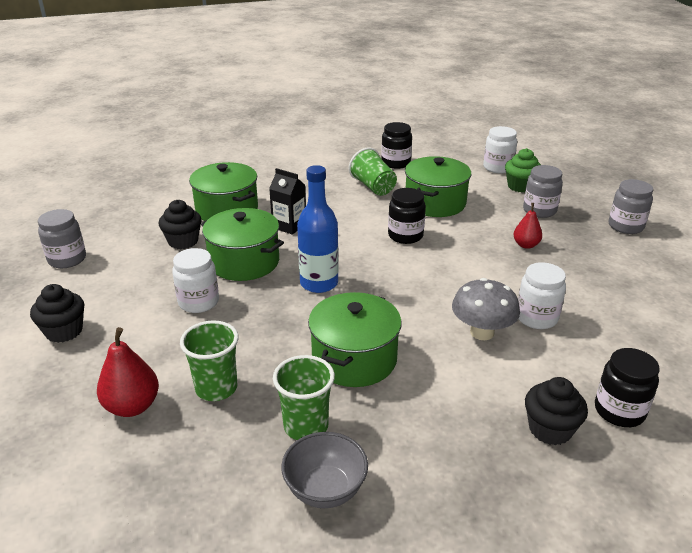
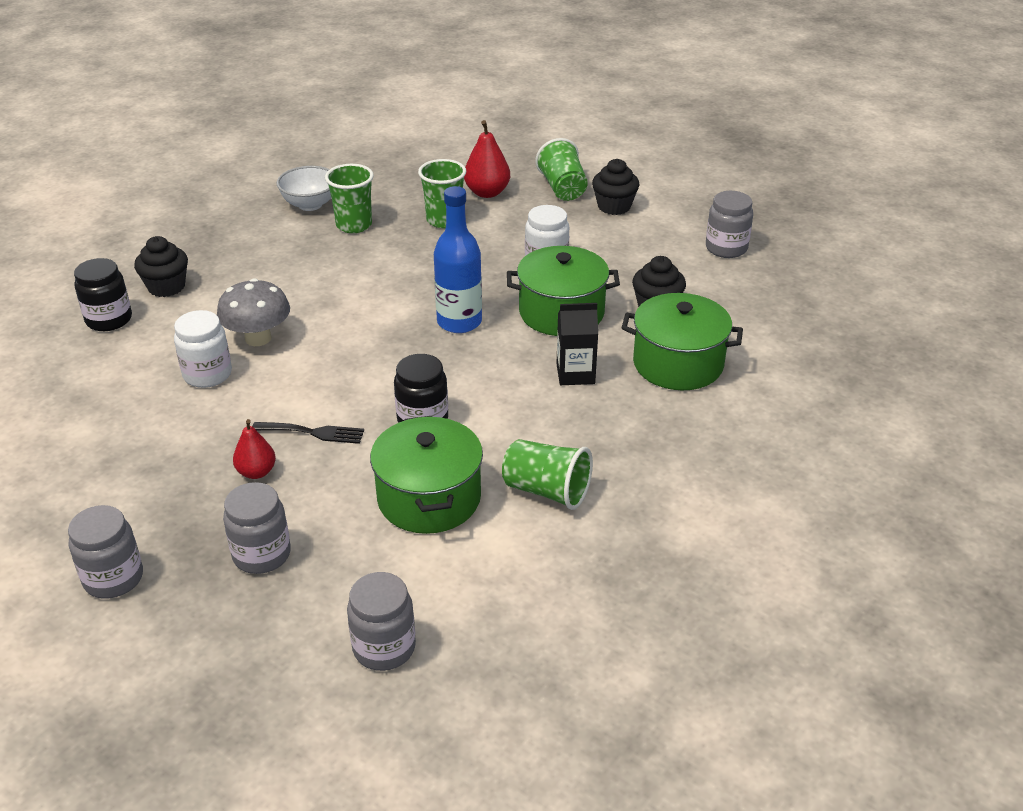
camera: 145 degrees right, 5 degrees up
grey bowl [281,432,368,508] -> white bowl [277,166,332,211]
green pot [308,292,402,387] -> none
black jar [381,122,412,169] -> none
white jar [483,126,517,173] -> grey jar [347,572,416,671]
green cupcake [505,148,541,193] -> none
none -> black fork [252,422,364,444]
none -> green cup [535,138,588,201]

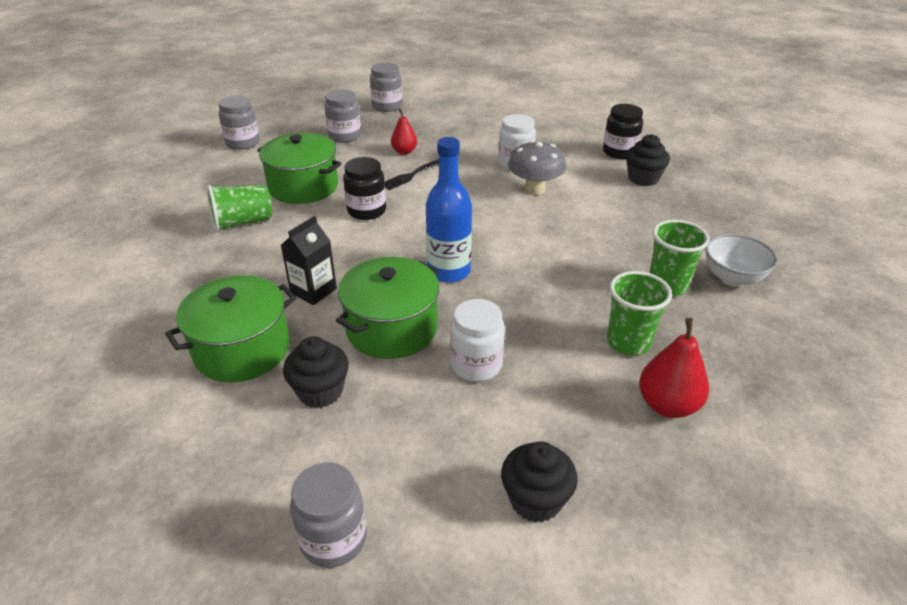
camera: 130 degrees right, 0 degrees up
green cup [535,138,588,201] -> none

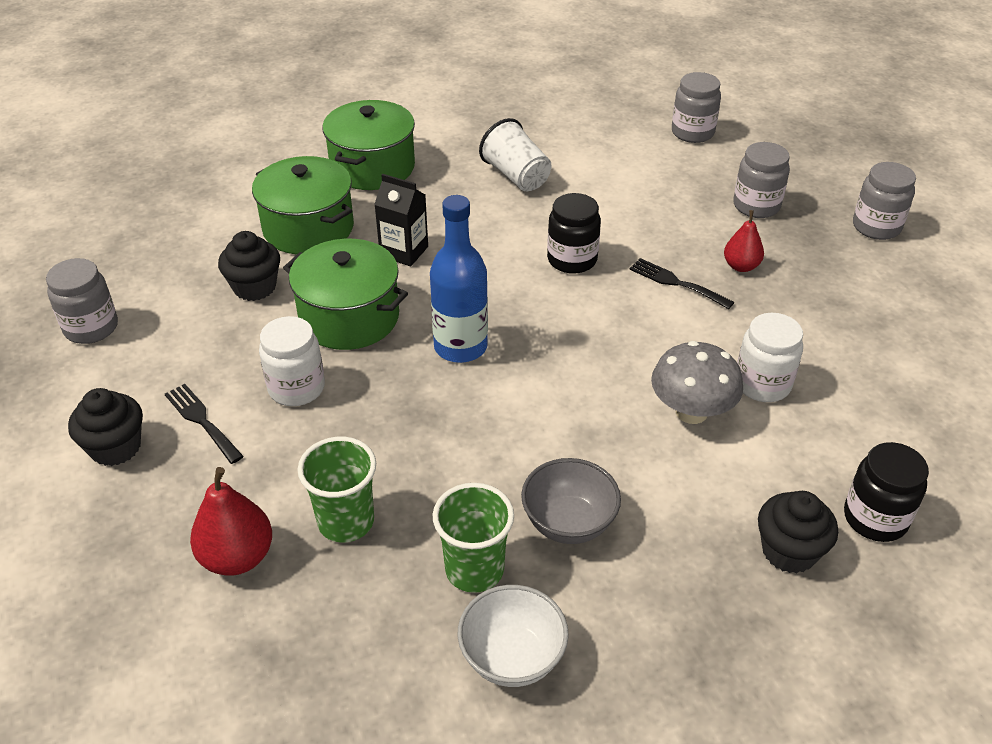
camera: 80 degrees right, 5 degrees up
green cup [207,184,272,232] -> white cup [479,118,552,191]
green pot [257,133,342,204] -> green pot moved to [322,100,415,190]
none -> black fork [165,384,244,464]
none -> grey bowl [521,458,621,544]

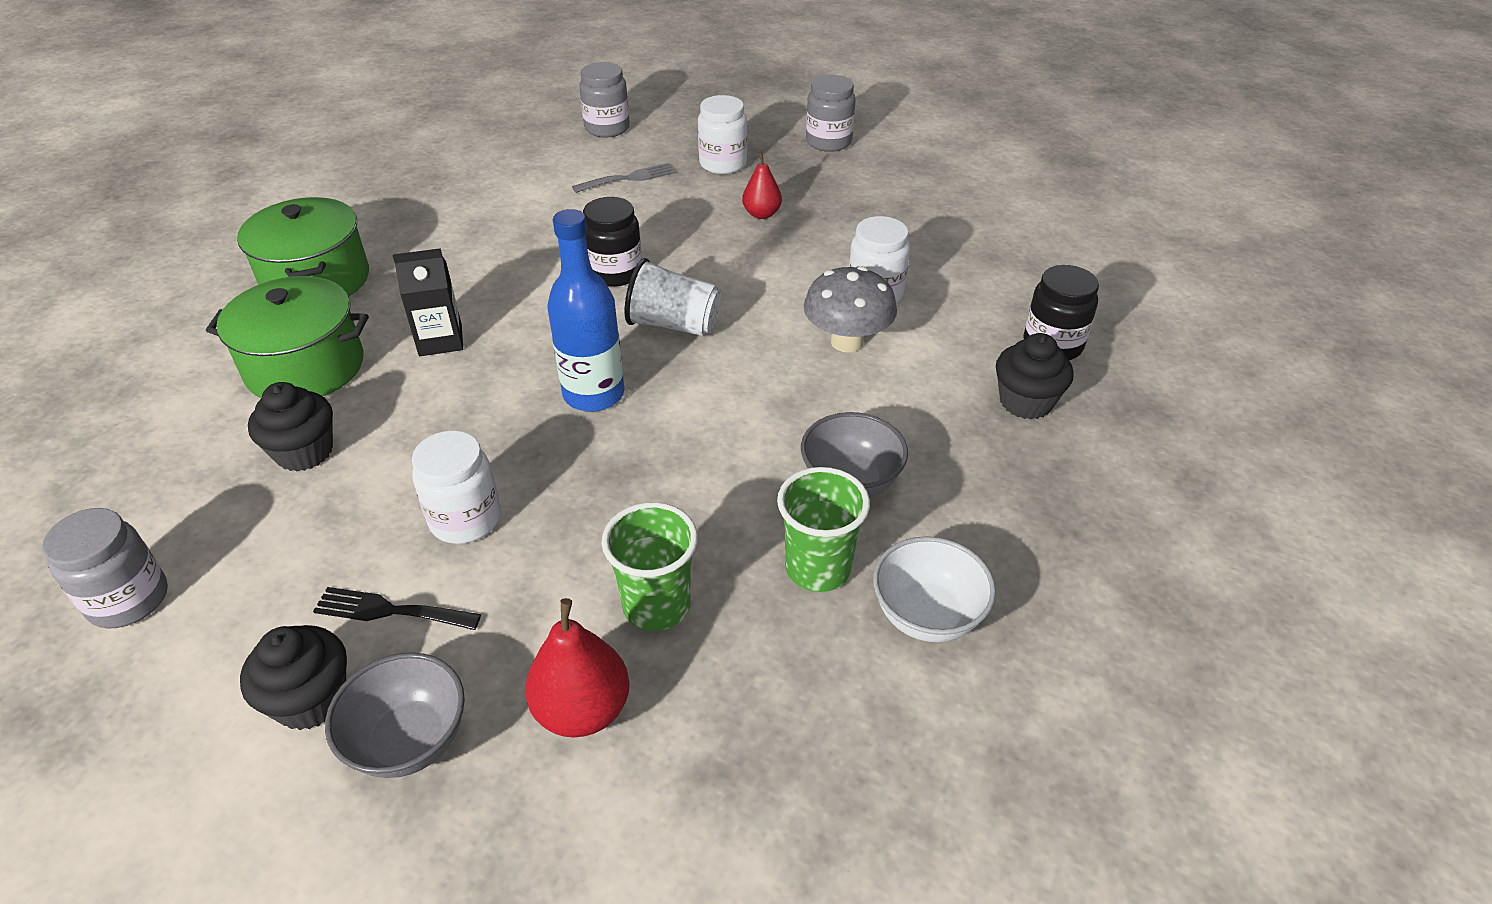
camera: 40 degrees left, 0 degrees up
green pot [283,239,408,350] -> none
white cup [479,118,552,191] -> white cup moved to [625,258,721,336]
black fork [629,258,734,309] -> none
grey jar [733,142,790,218] -> white jar [698,95,747,174]
none -> grey bowl [325,652,465,778]
none -> grey fork [572,163,676,193]

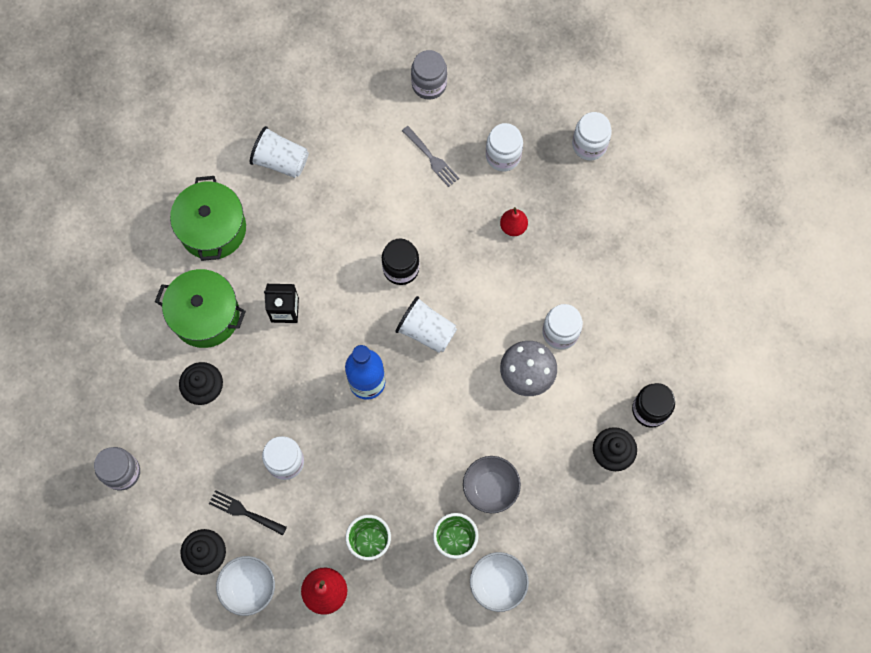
camera: 15 degrees right, 30 degrees up
grey bowl [325,652,465,778] -> white bowl [216,556,275,616]
grey fork [572,163,676,193] -> grey fork turned 60 degrees clockwise [402,126,459,187]
grey jar [806,75,856,152] -> white jar [572,112,612,160]
none -> white cup [250,126,309,178]

